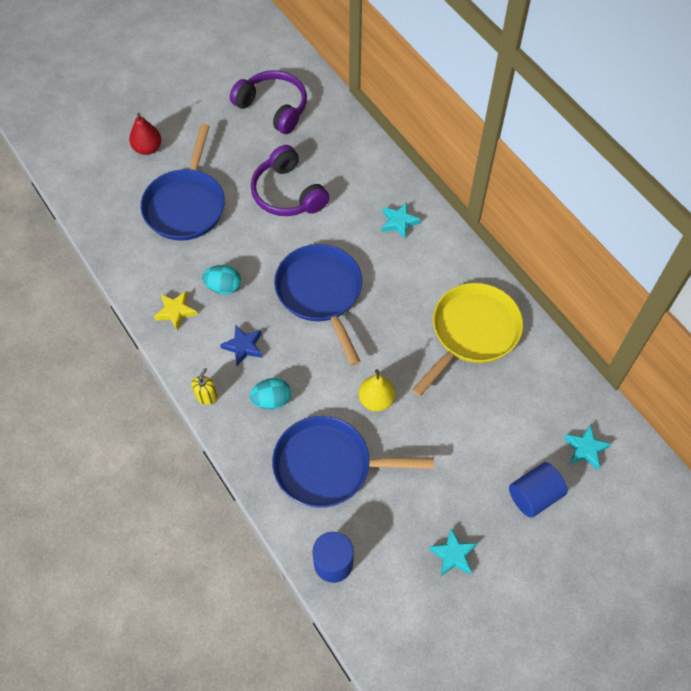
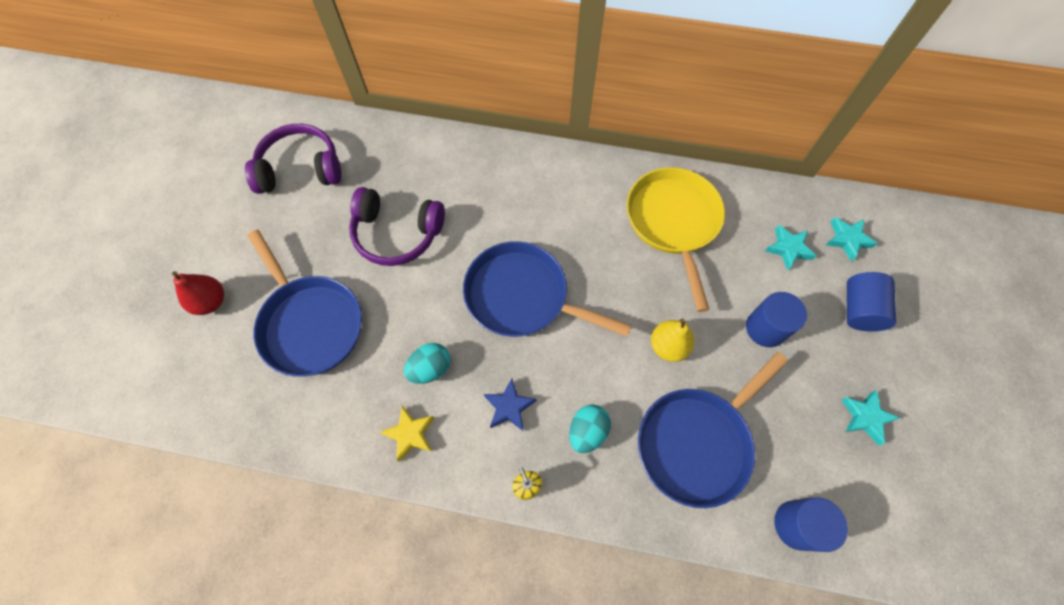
camera: 45 degrees left, 5 degrees up
turquoise star [382,202,421,239] -> turquoise star moved to [765,225,817,271]
none -> blue cylinder [746,292,807,347]

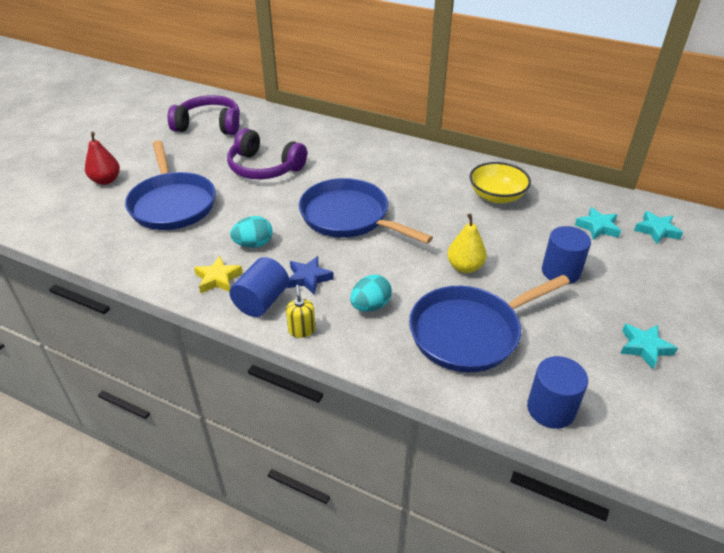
camera: 15 degrees right, 25 degrees down
yellow pan [627,167,725,312] -> yellow bowl [469,162,531,203]
blue cylinder [847,272,896,332] -> blue cylinder moved to [229,257,289,317]

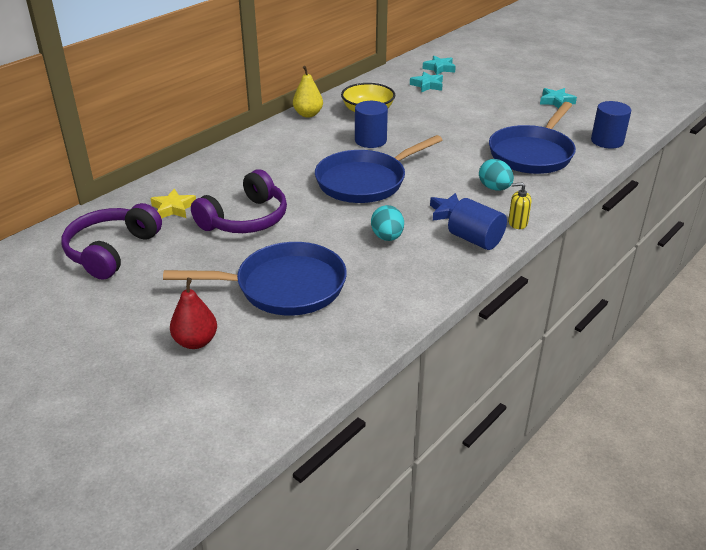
camera: 75 degrees left, 5 degrees down
yellow star [194,256,243,293] -> yellow star moved to [150,189,196,219]
blue pan [409,275,570,372] -> blue pan turned 45 degrees clockwise [489,102,576,174]
yellow pear [447,213,487,273] -> yellow pear moved to [293,66,323,118]
blue cylinder [542,226,591,284] -> blue cylinder moved to [355,101,388,148]

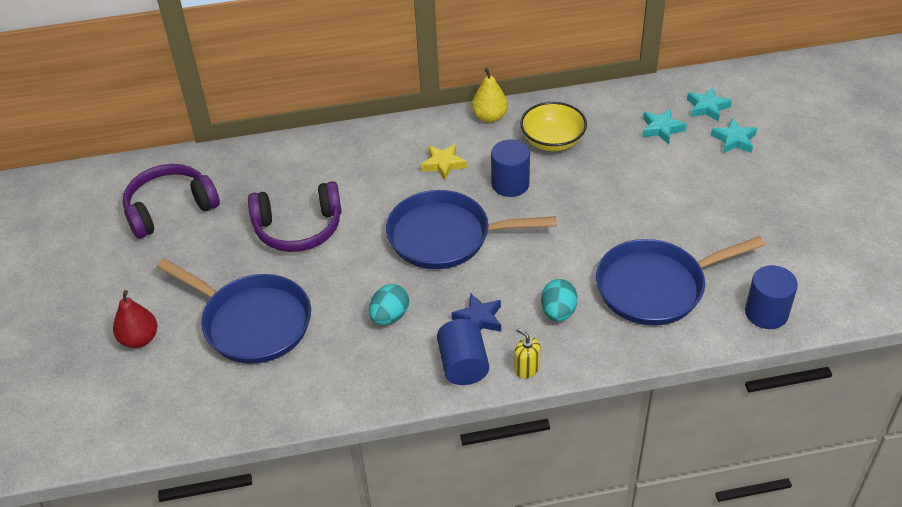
camera: 40 degrees right, 10 degrees up
yellow star [150,189,196,219] -> yellow star moved to [421,144,467,180]
turquoise star [540,88,577,108] -> turquoise star moved to [711,118,757,153]

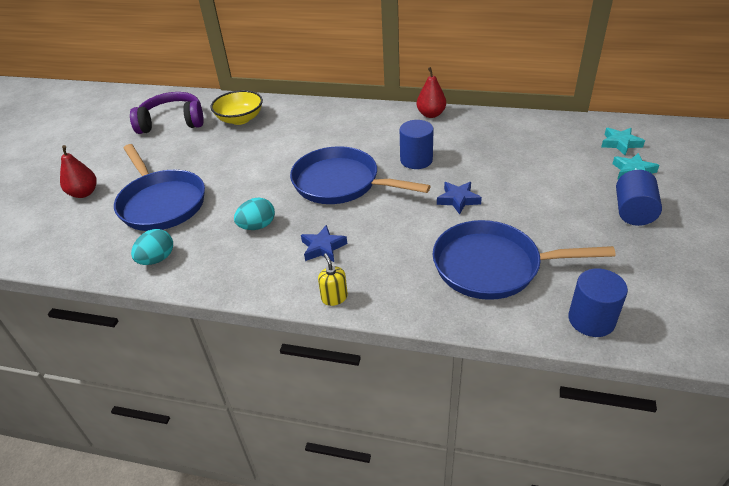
camera: 25 degrees right, 5 degrees down
purple headphones [248,181,342,252] -> none
yellow star [421,144,467,180] -> none
blue cylinder [437,319,489,385] -> blue cylinder moved to [616,170,662,226]
yellow pear [472,68,508,123] -> red pear [417,67,446,118]
yellow bowl [520,102,587,151] -> yellow bowl moved to [211,90,263,125]
turquoise egg [541,279,578,322] -> turquoise egg moved to [131,229,173,265]
turquoise star [642,109,687,144] -> none
none -> blue star [437,182,482,215]

